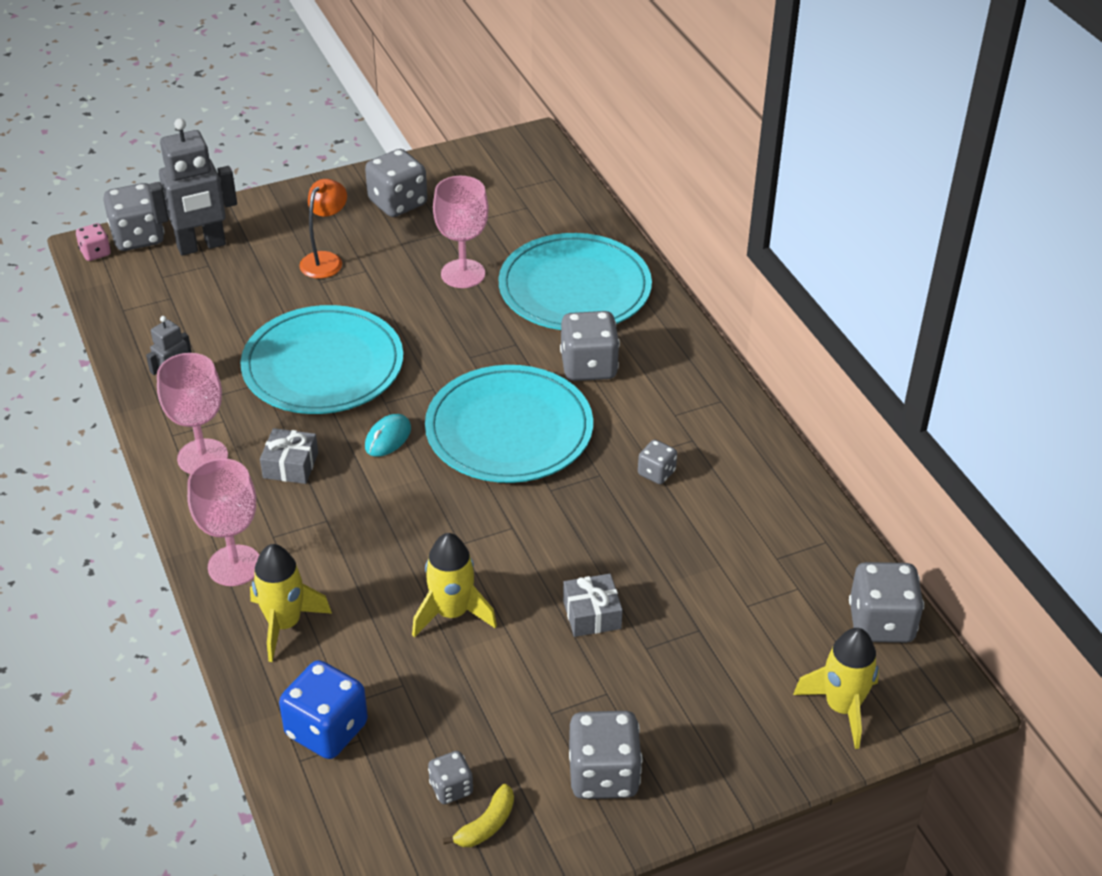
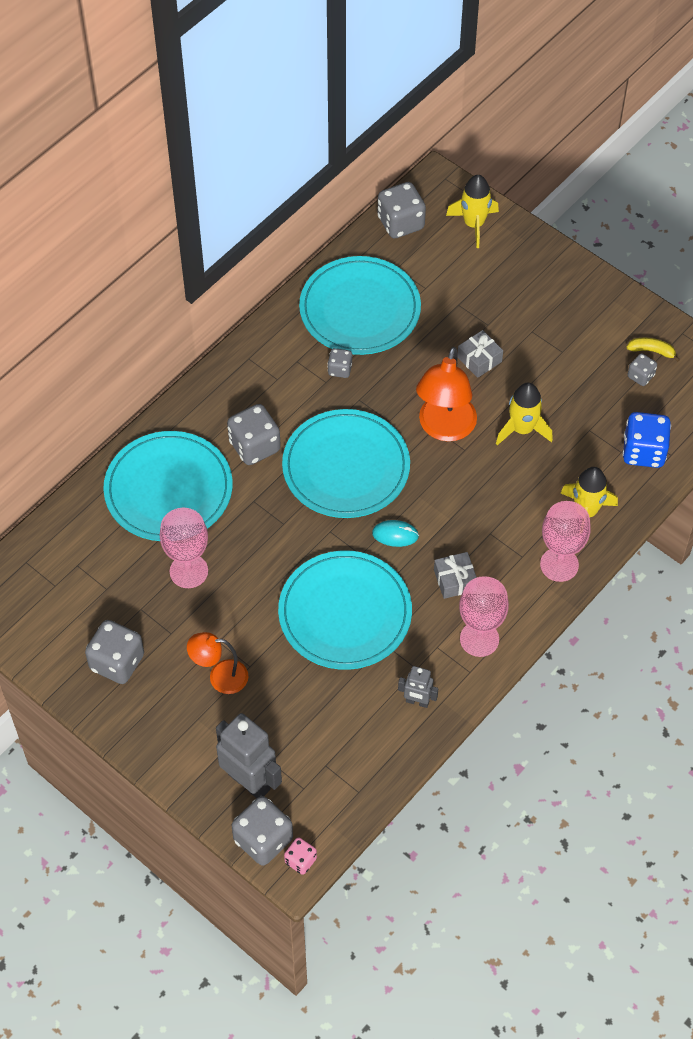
camera: 115 degrees left, 15 degrees up
grey dice [569,711,642,799] -> none
none -> turquoise plate [299,256,421,355]
none -> orange lamp [416,347,477,442]

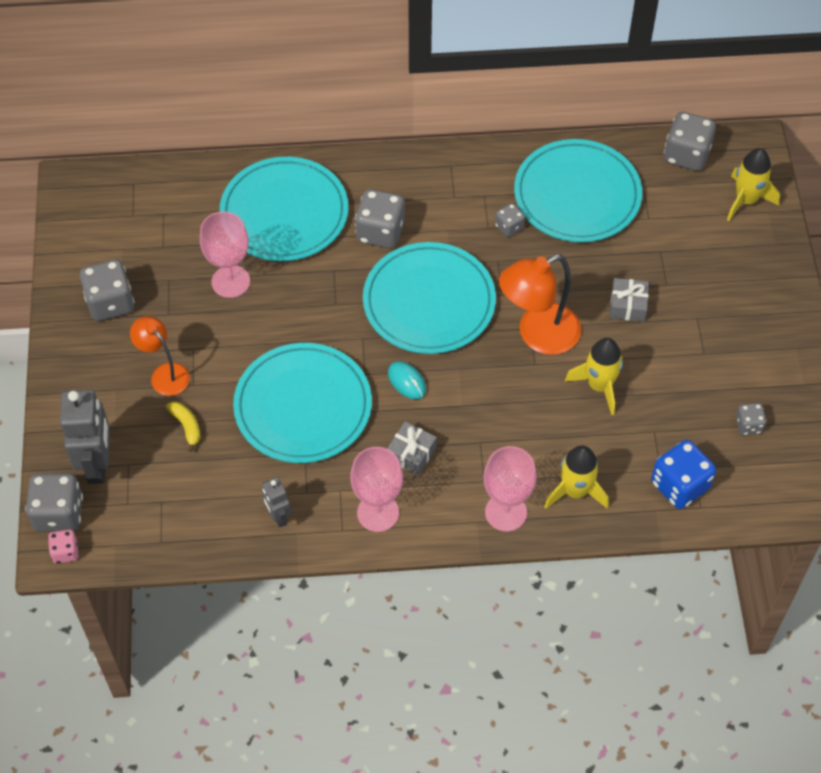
camera: 45 degrees right, 0 degrees up
yellow banana [627,338,680,362] -> yellow banana moved to [166,401,200,452]

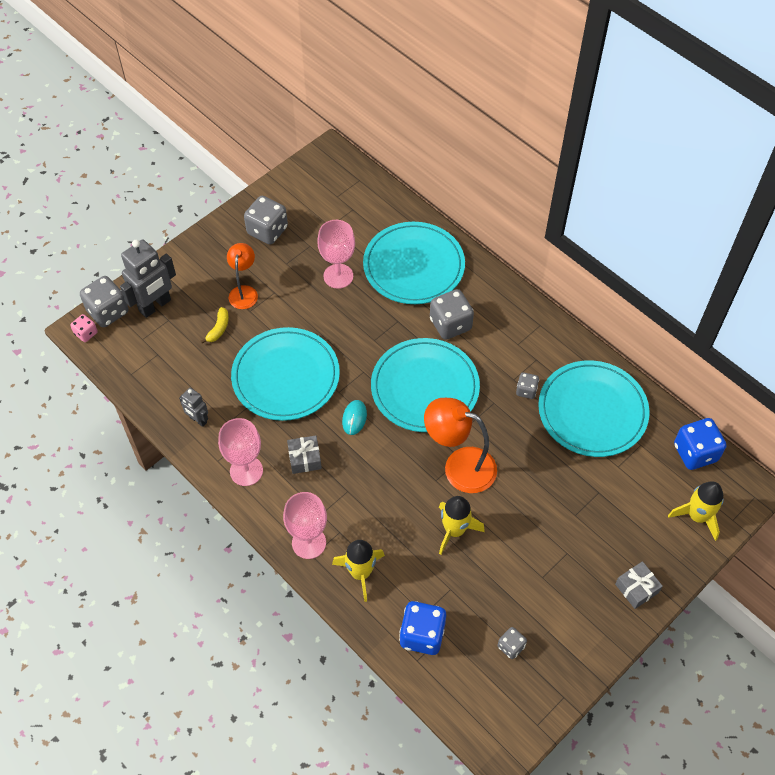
camera: 50 degrees right, 0 degrees up
grey robot [262,477,291,527] -> grey robot turned 75 degrees counterclockwise [179,388,208,427]
grey gift [610,278,649,322] -> grey gift moved to [615,561,663,609]
grey dice [664,112,716,171] -> blue dice [674,418,726,470]

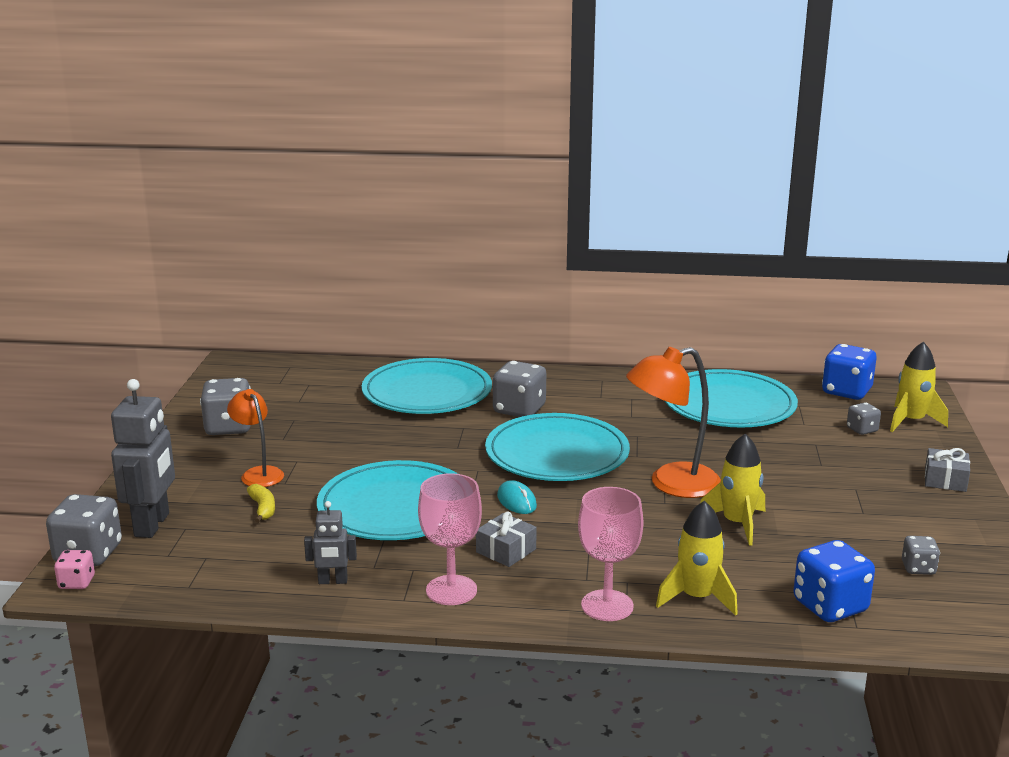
camera: 40 degrees left, 35 degrees down
pink goblet [317,220,355,289] -> none
grey dice [516,372,539,399] -> grey dice moved to [847,402,881,435]

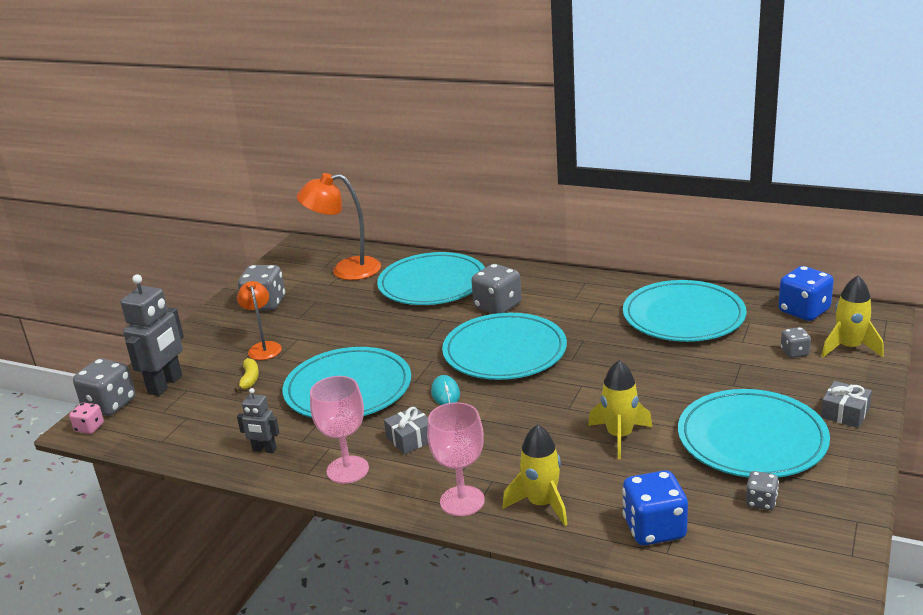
camera: 20 degrees right, 5 degrees up
orange lamp [626,347,721,498] -> orange lamp moved to [297,173,381,280]
none -> turquoise plate [678,389,830,478]

